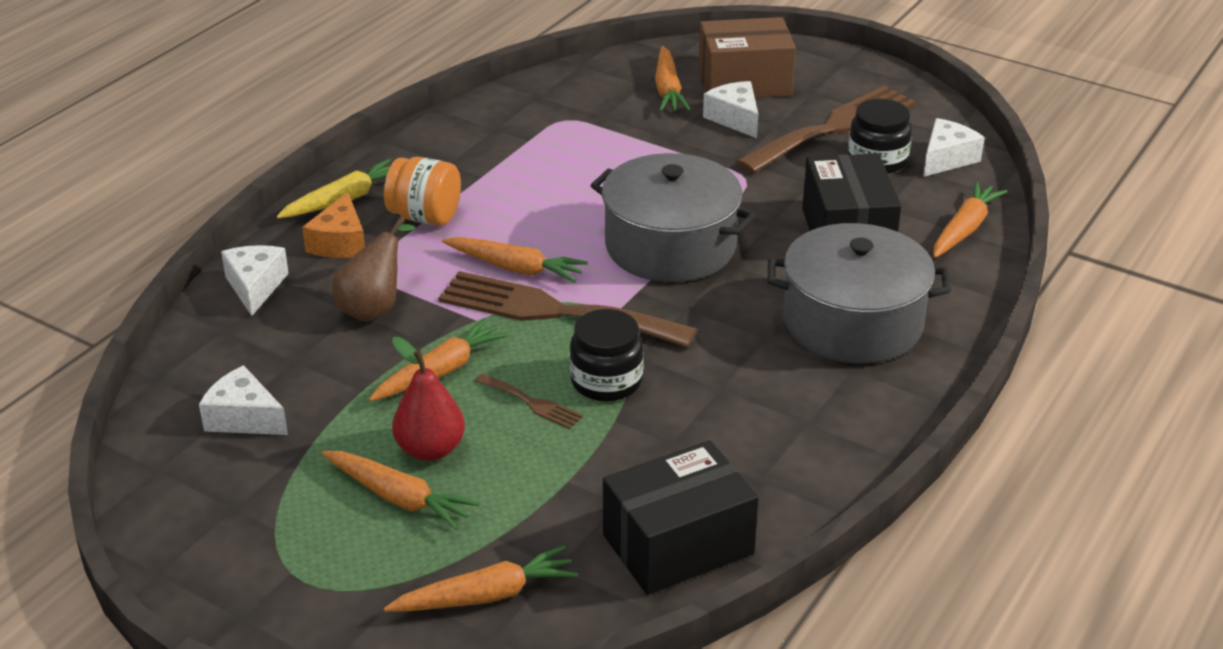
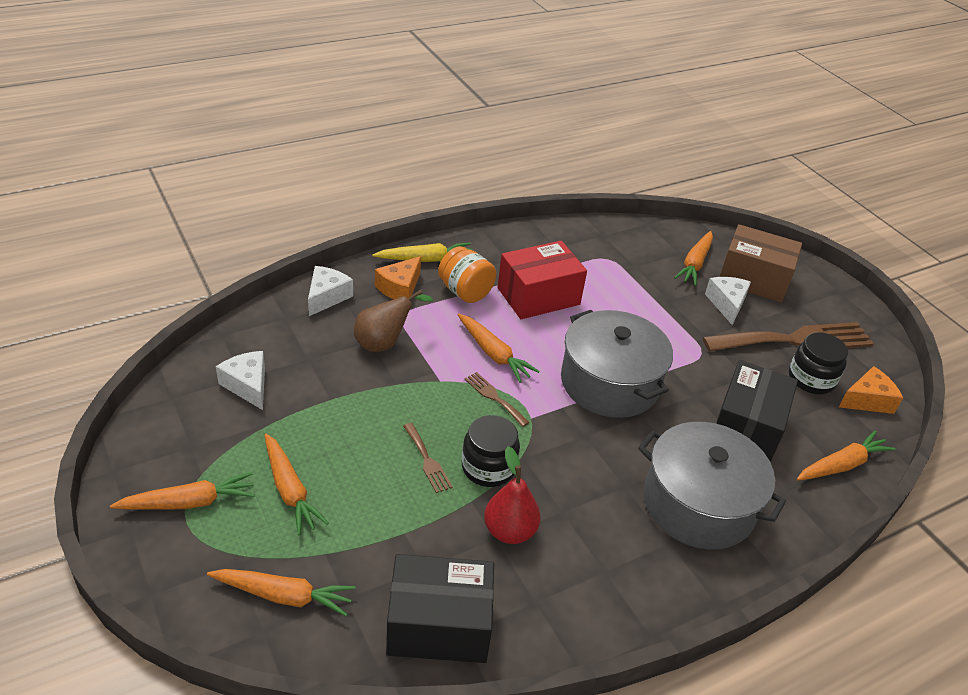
camera: 25 degrees right, 5 degrees up
orange carrot [369,318,510,401] -> orange carrot moved to [110,472,255,510]
red pear [392,337,465,461] -> red pear moved to [484,446,540,544]
brown fork [438,271,697,348] -> brown fork [465,372,530,427], size x0.43
white cheese [923,118,985,177] -> orange cheese [839,366,903,414]
none -> red box [498,241,587,319]

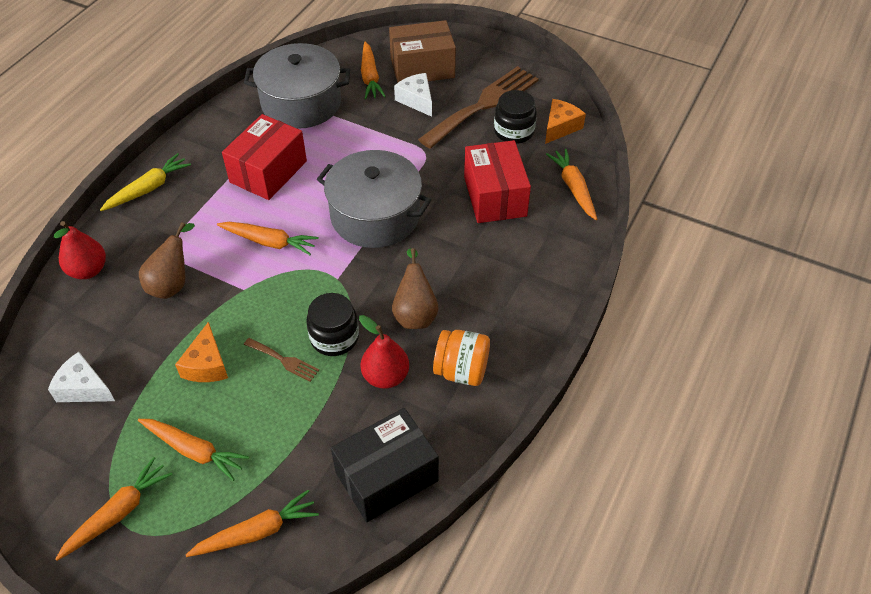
camera: 30 degrees left, 10 degrees up
white cheese [308,266,353,316] -> red pear [54,221,106,279]
orange cheese [375,256,421,299] -> orange cheese moved to [175,322,228,382]
orange jar [438,246,496,303] -> orange jar moved to [433,330,490,386]
brown fork [465,372,530,427] -> none
grey pot [638,422,786,550] -> grey pot moved to [244,43,350,129]
black box [716,360,798,462] -> red box [464,140,531,223]
orange carrot [797,430,896,480] -> orange carrot turned 45 degrees counterclockwise [546,149,597,220]
none -> brown pear [392,248,439,329]

